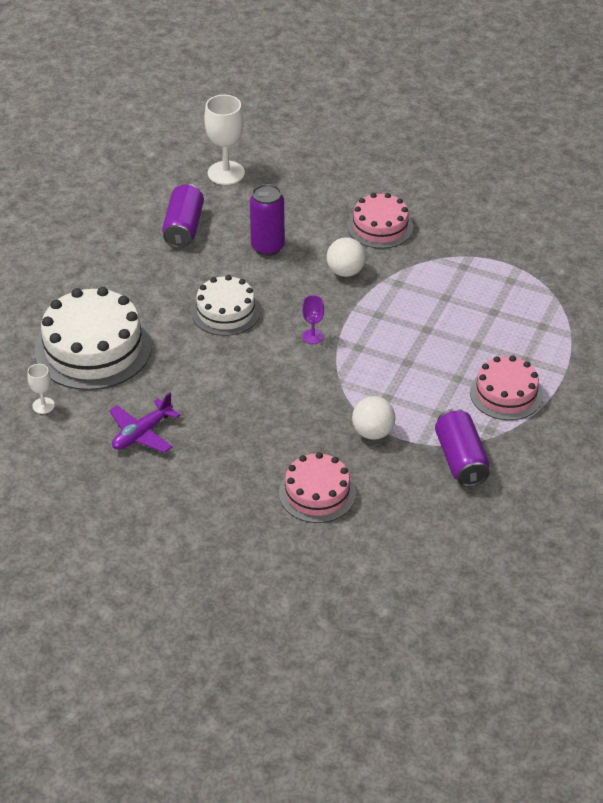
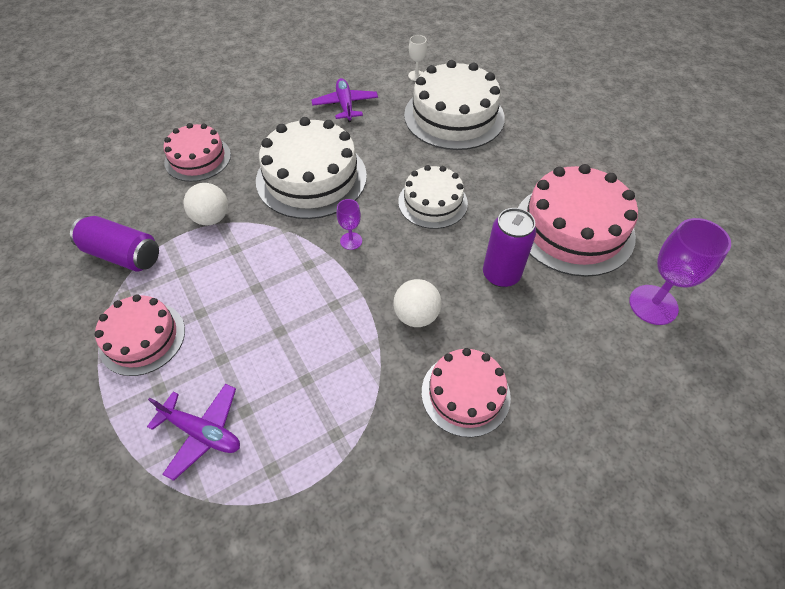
camera: 125 degrees right, 10 degrees up
purple can [162,184,204,248] -> pink cake [518,164,638,277]
white goblet [204,95,245,185] -> purple goblet [629,218,731,325]
none -> purple plane [147,384,240,481]
none -> white cake [256,117,367,219]

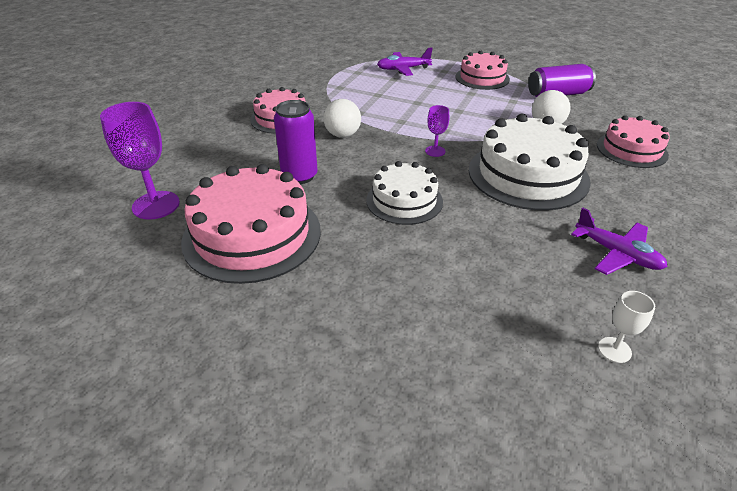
camera: 145 degrees right, 15 degrees down
white cake [404,60,505,150] -> none

